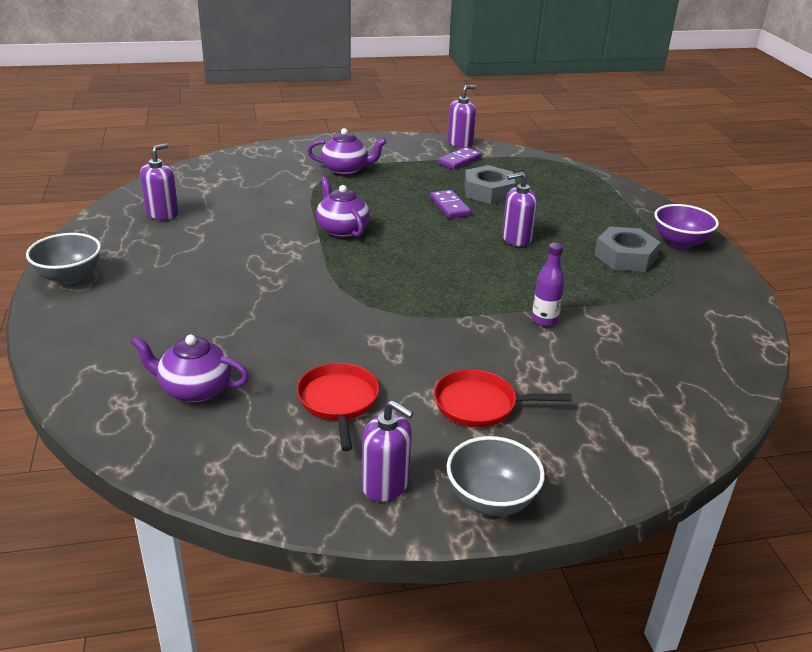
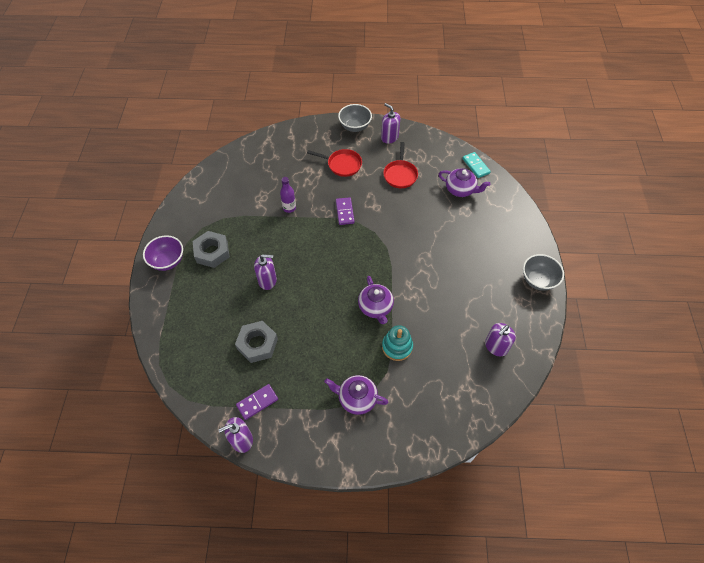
camera: 165 degrees left, 25 degrees up
purple domino [430,190,471,218] -> purple domino moved to [336,197,355,225]
none -> turquoise stacking toy [382,325,413,361]
none -> turquoise domino [462,152,491,178]

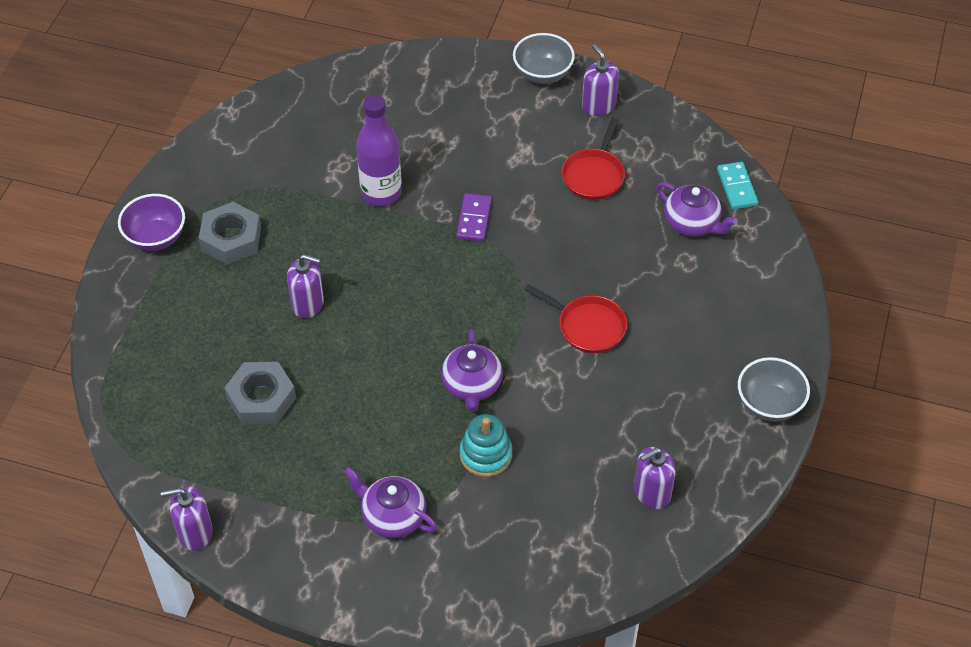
camera: 15 degrees right, 5 degrees down
purple domino [236,384,278,420] -> none
purple bottle [280,177,296,213] -> purple bottle [356,95,402,206], size x1.71
red pan [307,149,362,177] -> red pan moved to [524,284,627,353]

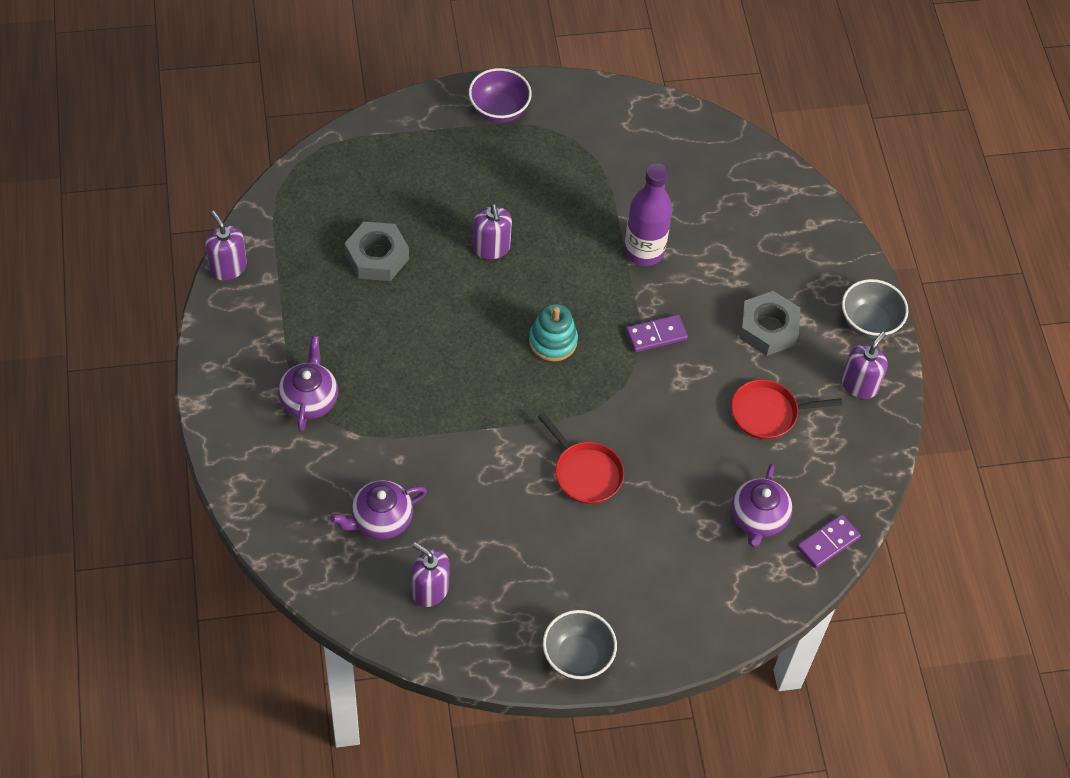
camera: 60 degrees right, 5 degrees up
grey nut [199,202,261,265] -> grey nut moved to [740,291,800,356]
purple teapot [441,329,503,412] -> purple teapot moved to [330,480,427,540]
turquoise stacking toy [460,414,512,477] -> turquoise stacking toy moved to [529,303,578,361]
red pan [524,284,627,353] -> red pan turned 45 degrees counterclockwise [538,412,624,504]
turquoise domino [717,162,758,209] -> purple domino [797,514,861,568]

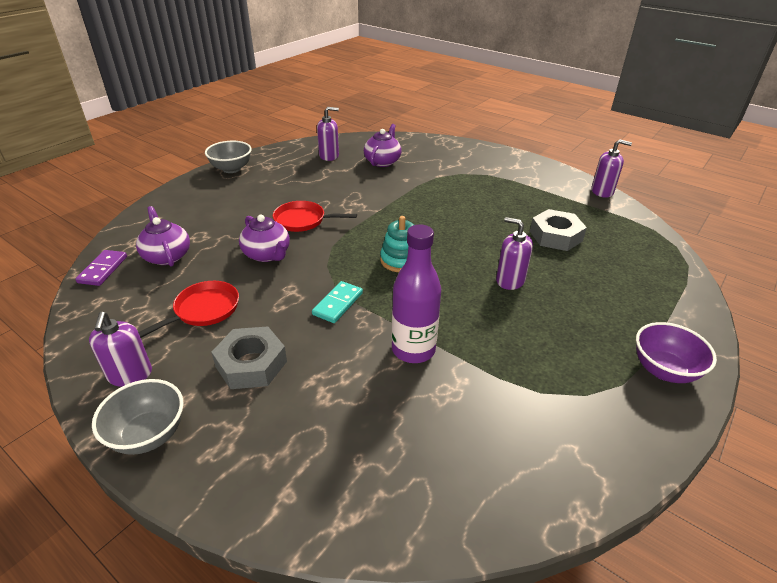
camera: 140 degrees right, 20 degrees down
purple teapot [278,336,338,432] -> purple teapot moved to [239,215,290,262]
purple domino [626,315,688,352] -> turquoise domino [312,281,363,323]

